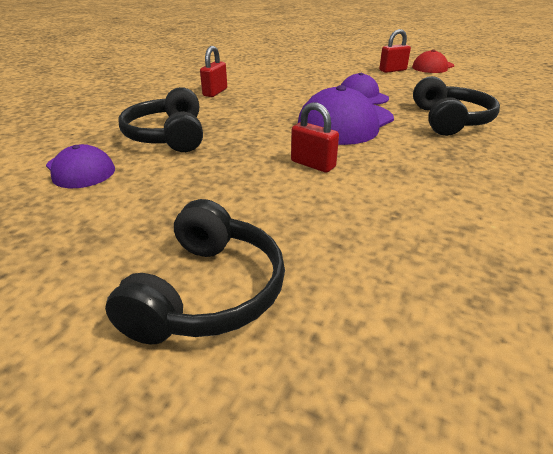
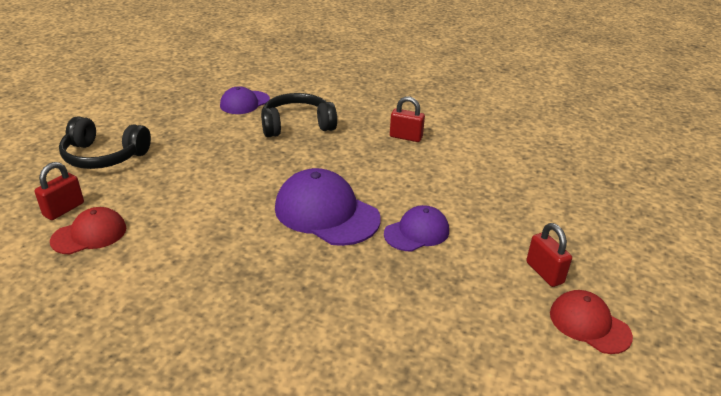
camera: 85 degrees right, 0 degrees up
red padlock [291,102,339,173] -> red padlock moved to [34,162,84,220]
black headphones [413,76,500,136] -> none
none -> red cap [50,207,126,254]

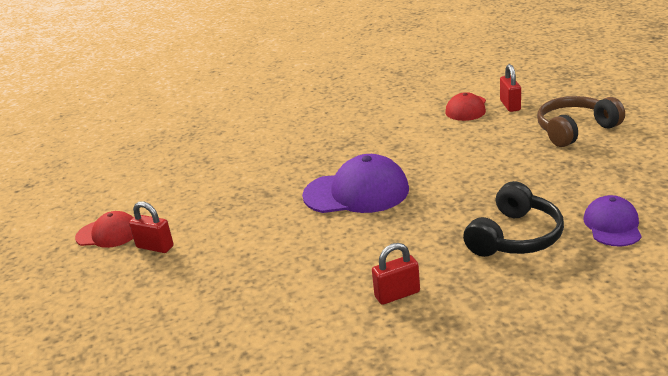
camera: 145 degrees right, 5 degrees down
black headphones [59,116,151,169] -> brown headphones [537,96,625,147]
purple cap [384,205,449,252] -> none

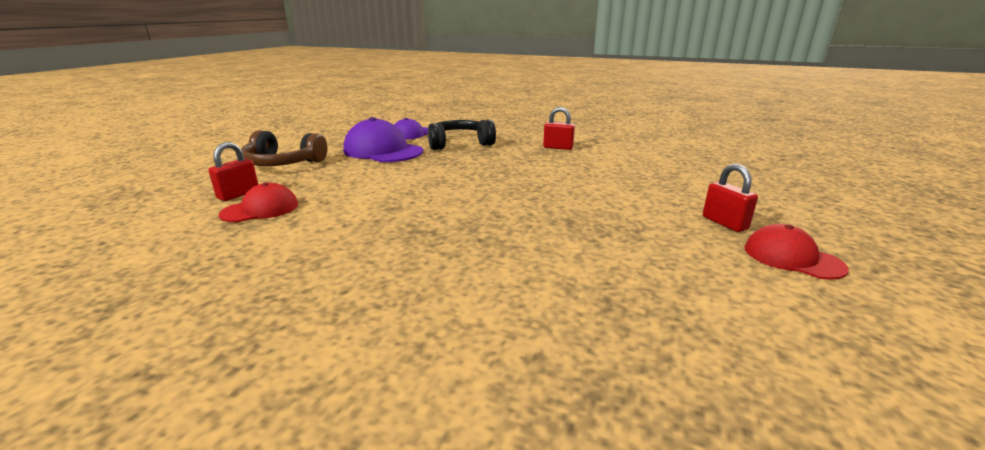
camera: 145 degrees left, 5 degrees down
purple cap [302,154,409,213] -> purple cap moved to [343,117,423,162]

